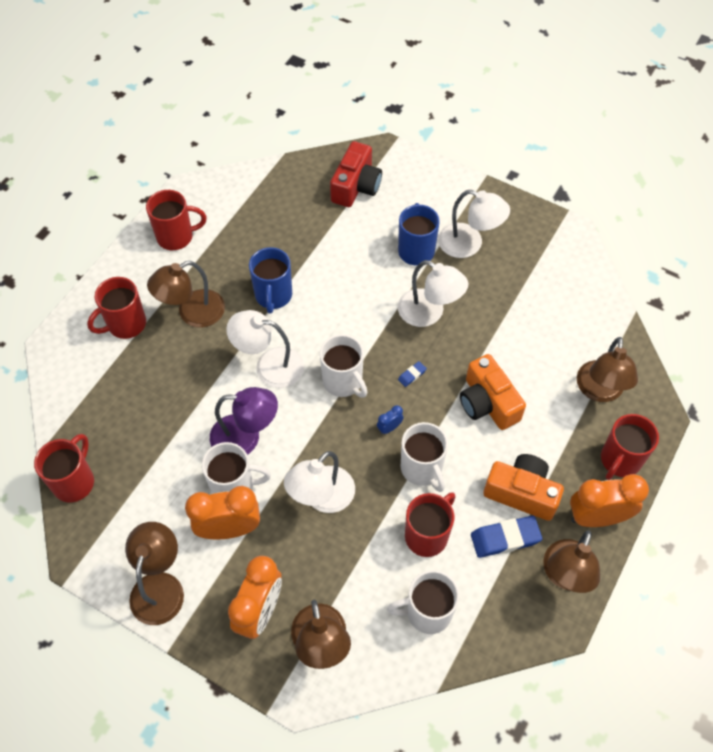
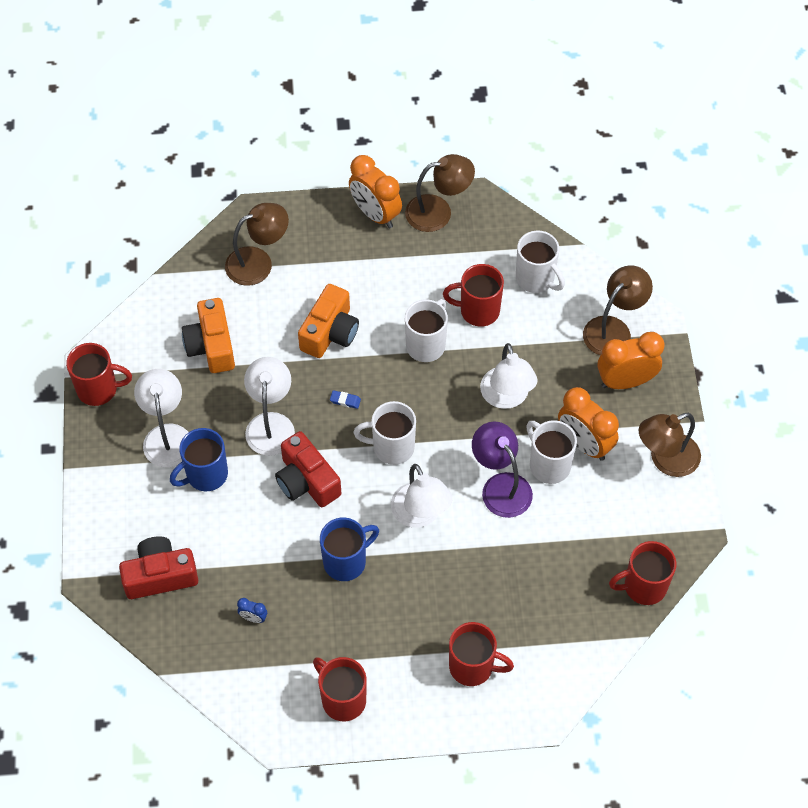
camera: 125 degrees left, 0 degrees up
brown lamp [147,261,225,328] -> none
white lamp [284,451,355,513] -> white lamp turned 75 degrees clockwise [480,343,538,409]
white mug [320,334,368,398] -> white mug turned 105 degrees counterclockwise [354,401,416,465]
blue clock [377,405,403,434] -> blue clock moved to [237,598,267,623]
blue eraser [471,516,542,558] -> none
orange camera [483,454,564,521] -> orange camera moved to [182,298,235,373]
red mug [601,414,659,480] -> red mug moved to [66,343,132,406]
none -> red camera [275,431,341,507]

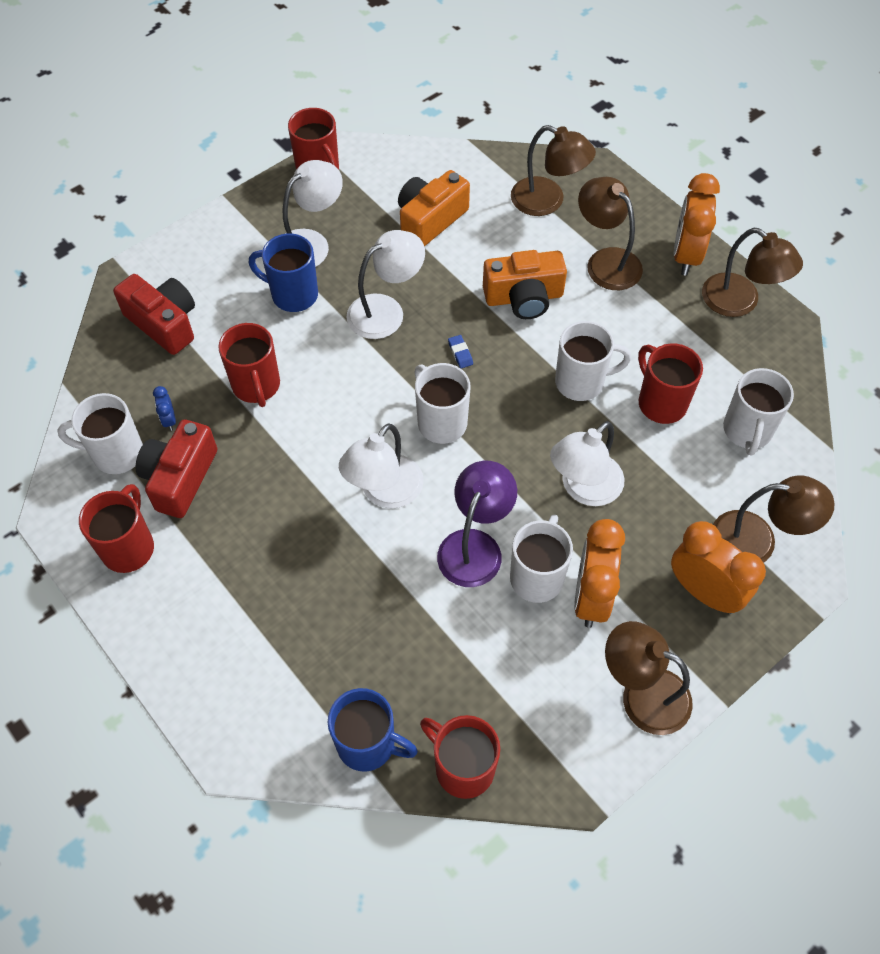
camera: 55 degrees right, 0 degrees up
red camera [275,431,341,507] -> red camera moved to [135,420,217,518]
blue mug [320,518,379,581] -> blue mug moved to [328,688,418,772]
red mug [449,622,514,686] -> red mug moved to [218,323,280,407]
none -> white mug [57,393,143,474]
none -> brown lamp [578,177,643,290]

